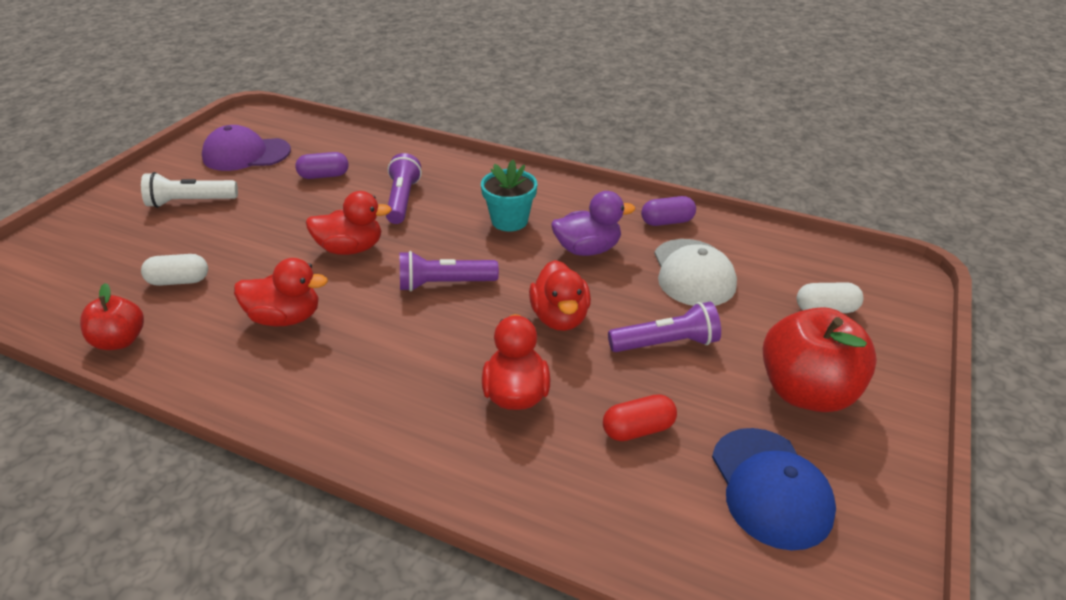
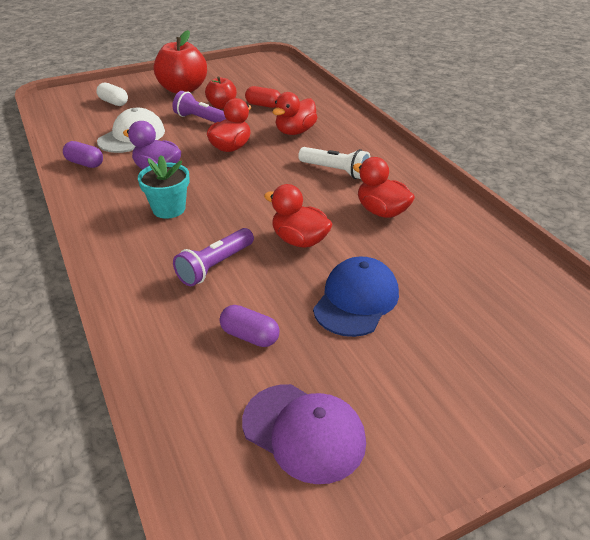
camera: 140 degrees left, 0 degrees up
red apple [80,283,144,350] -> red apple moved to [205,76,237,109]
white flashlight [141,172,238,208] -> white flashlight moved to [298,147,370,179]
white capsule [141,254,208,286] -> none
purple flashlight [400,251,499,291] -> none
blue cap [712,428,836,550] -> blue cap moved to [313,256,399,337]

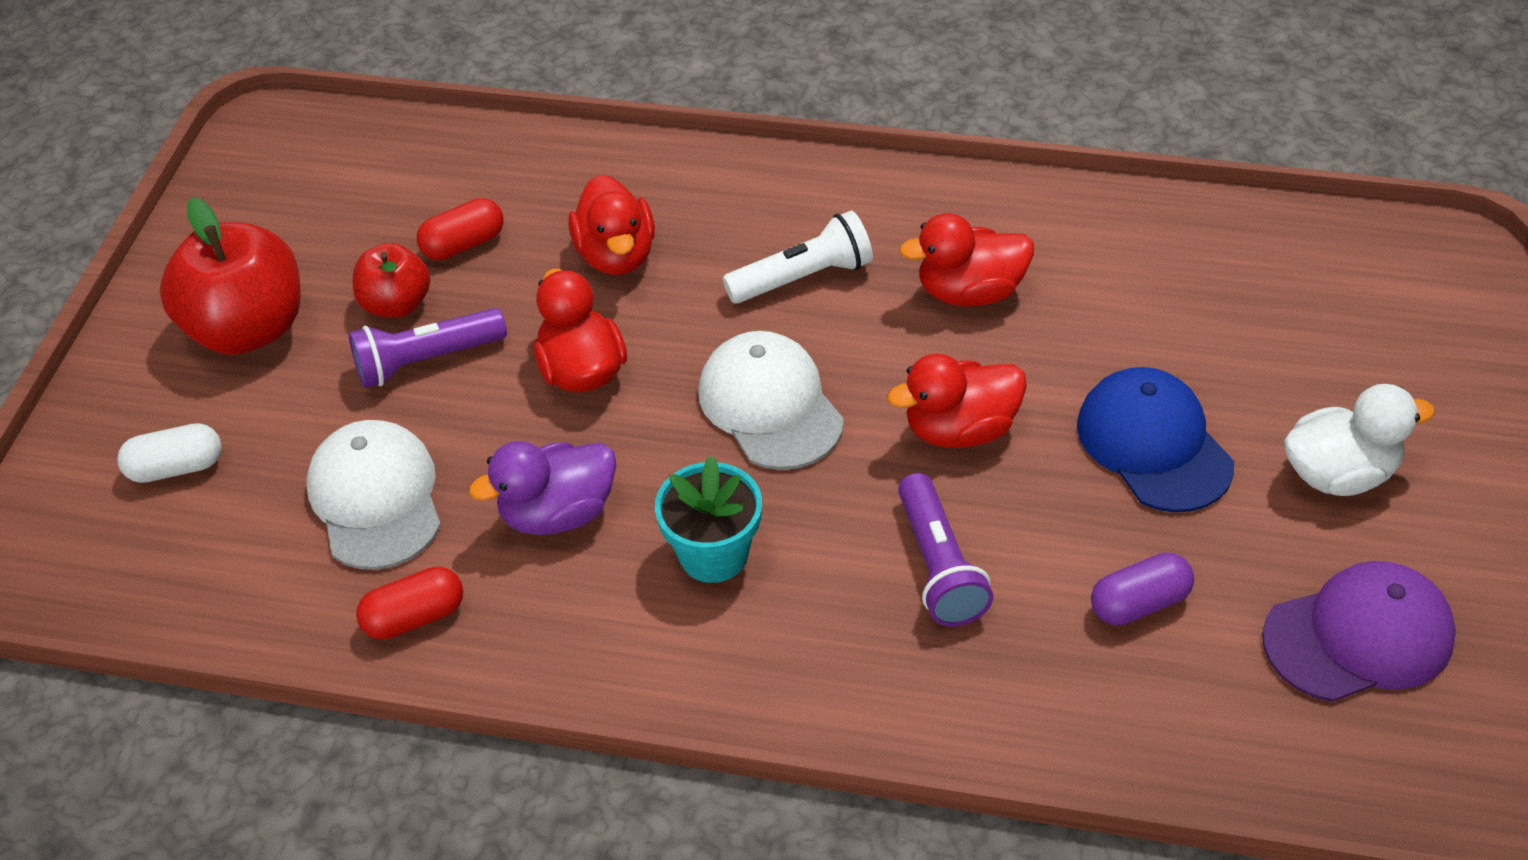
camera: 50 degrees left, 10 degrees up
purple capsule [63,141,103,168] -> red capsule [356,567,463,640]
none -> white cap [698,331,844,470]
none -> white duck [1284,384,1435,496]

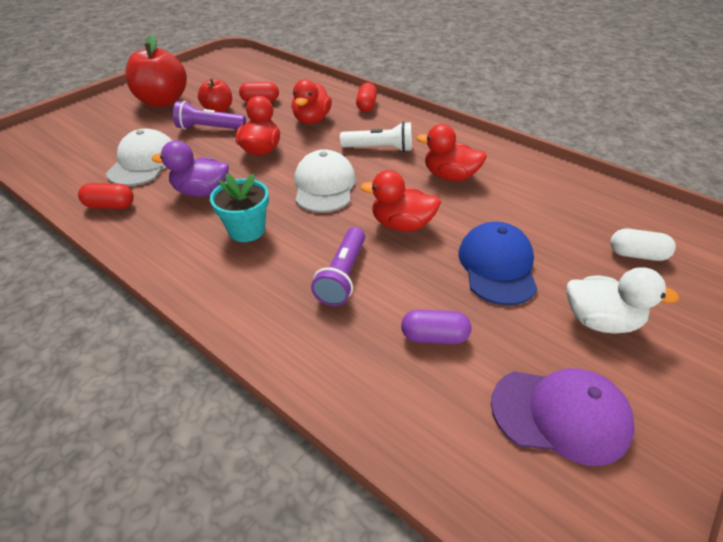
camera: 25 degrees right, 5 degrees down
white capsule [117,423,222,483] -> white capsule moved to [610,229,676,261]
none -> red capsule [356,83,377,112]

